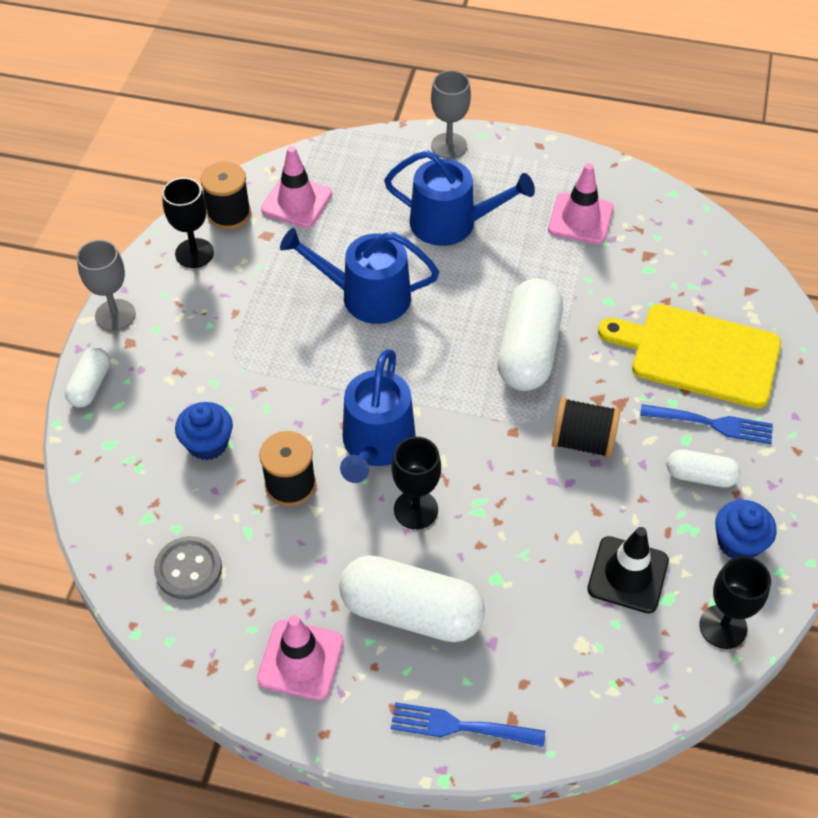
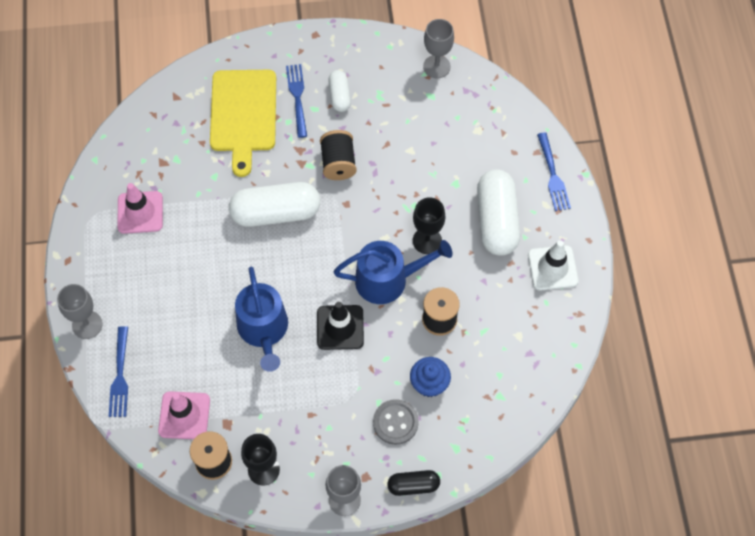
camera: 110 degrees left, 10 degrees up
white capsule [65,347,110,408] -> black capsule [387,470,440,496]
grey button [154,536,222,600] -> grey button moved to [373,399,419,445]
pink traffic cone [257,615,344,700] -> white traffic cone [528,240,579,291]
blue watering can [384,150,535,246] -> none
black traffic cone [587,527,669,613] -> black traffic cone moved to [317,302,364,350]
black goblet [699,556,771,649] -> grey goblet [423,19,454,78]
blue cupcake [715,500,777,559] -> none
none -> blue fork [109,326,128,417]

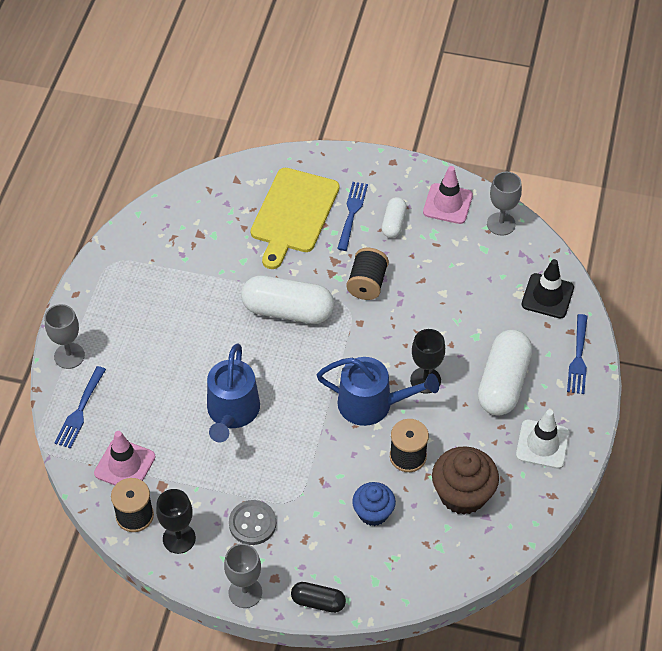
camera: 20 degrees right, 10 degrees down
pink traffic cone [117,183,163,234] -> pink traffic cone moved to [423,166,473,224]
black traffic cone [317,302,364,350] -> black traffic cone moved to [522,259,574,319]
grey button [373,399,419,445] -> grey button moved to [229,500,276,545]
none -> brown cupcake [432,446,499,515]

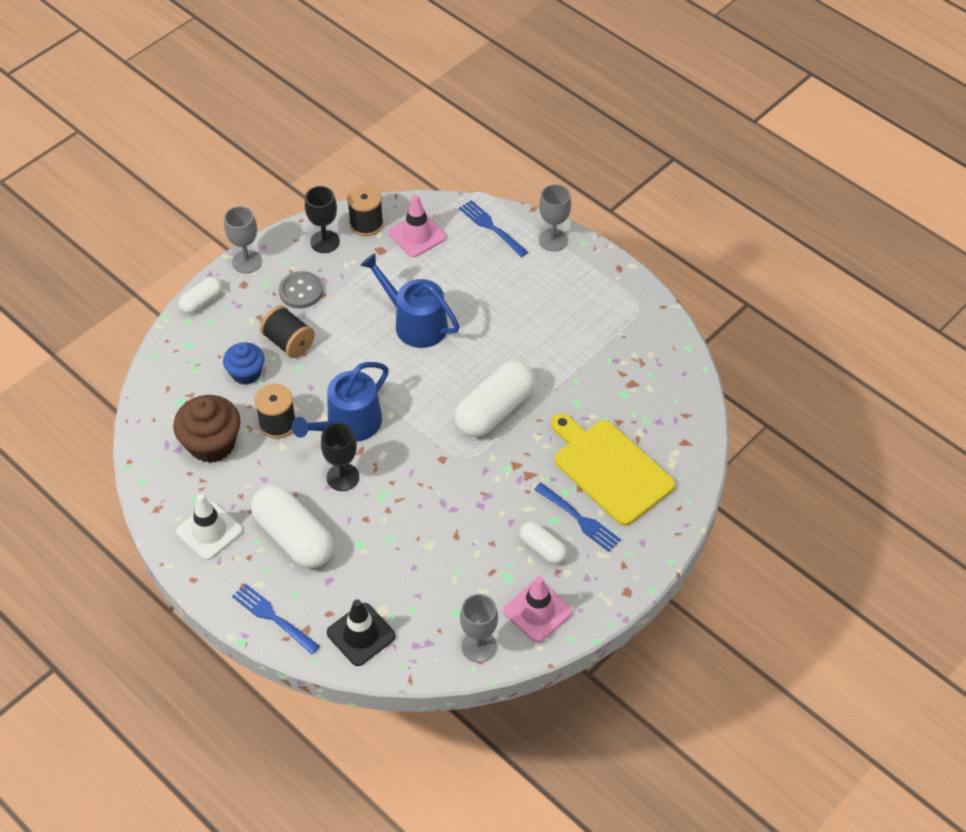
camera: 120 degrees right, 0 degrees up
black capsule [291,582,346,613] -> white capsule [178,277,222,314]
black spool [346,248,389,300] -> black spool moved to [260,306,315,358]

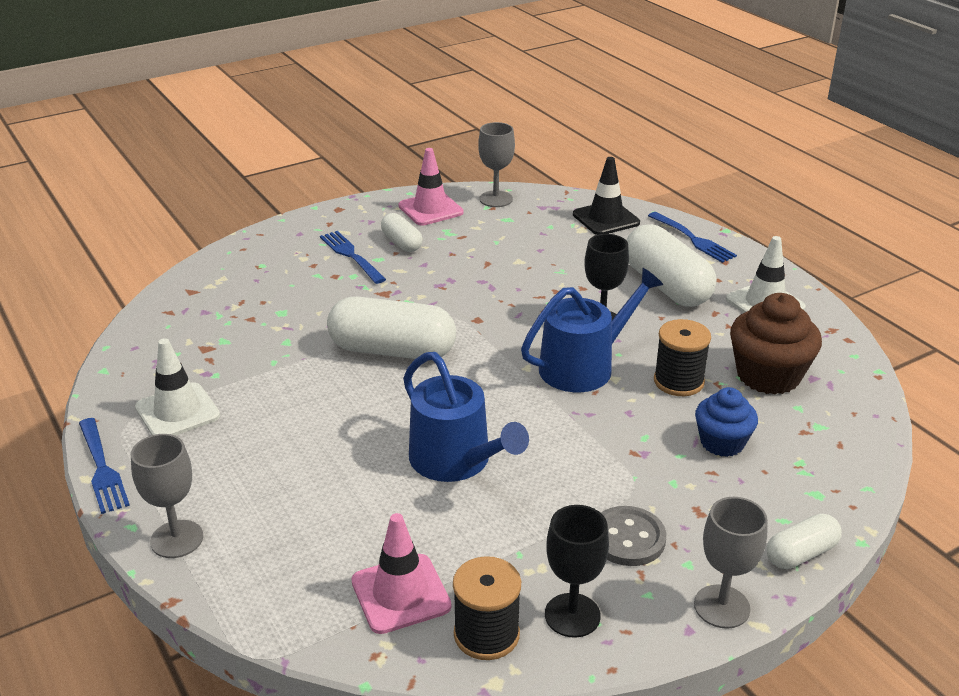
camera: 165 degrees left, 20 degrees down
black spool [260,306,315,358] -> none
white capsule [454,360,535,437] -> white capsule turned 45 degrees clockwise [327,297,456,359]
blue fork [459,200,528,257] -> blue fork moved to [79,418,130,514]
yellow cutting board [551,413,675,526] -> none
none -> white traffic cone [135,338,220,436]

